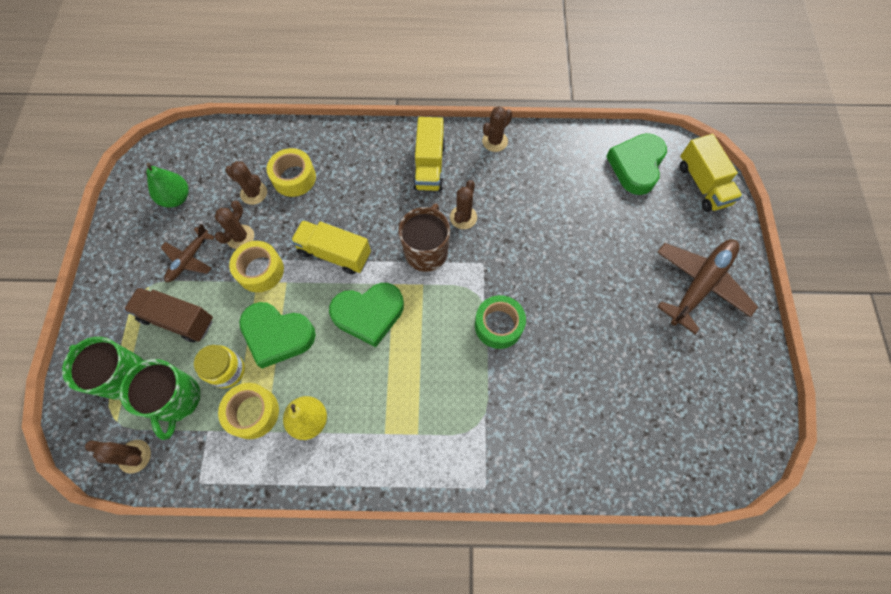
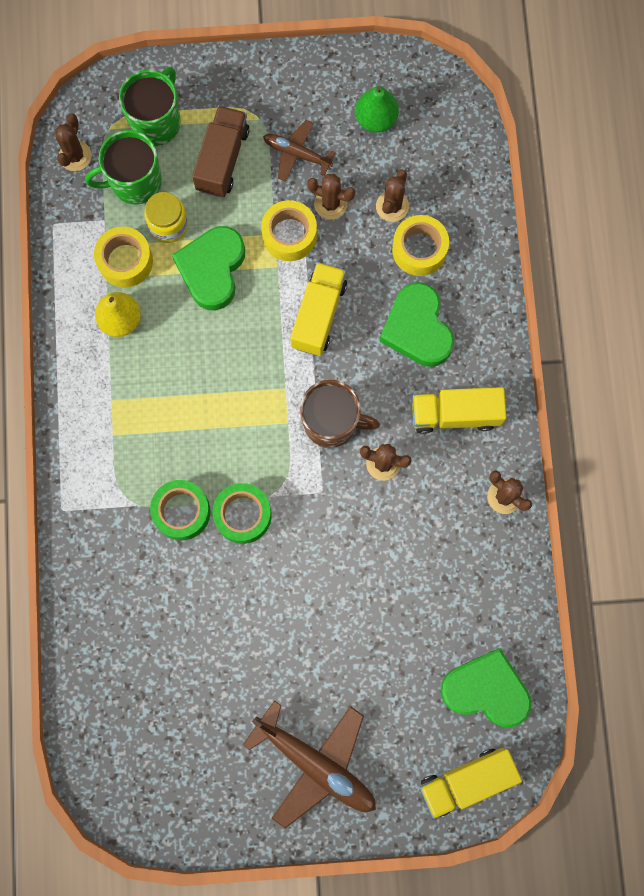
camera: 85 degrees right, 10 degrees up
green heart [329,283,404,347] -> green heart moved to [380,282,454,367]
none -> green tape [150,480,211,540]

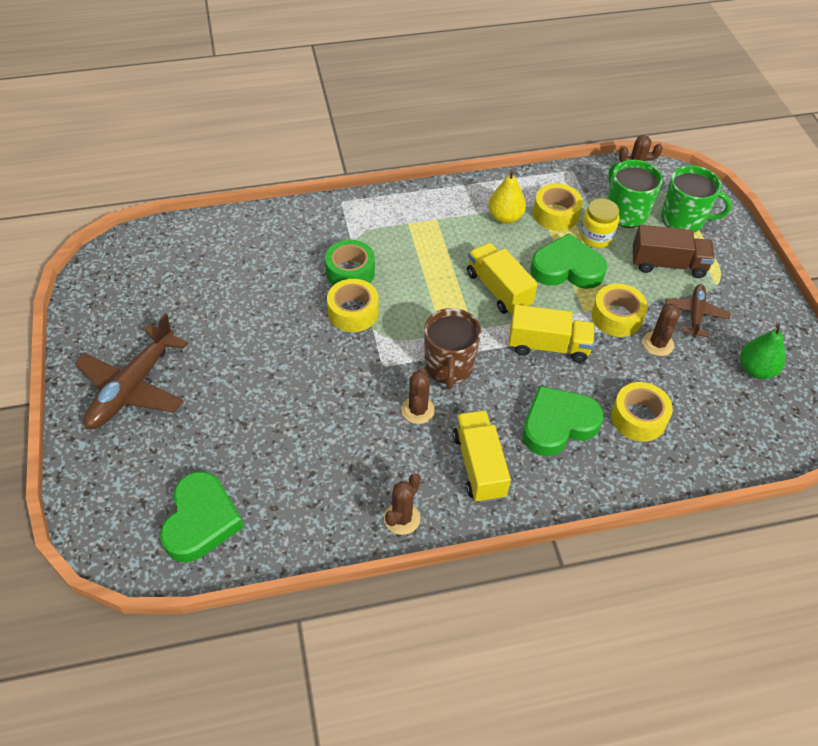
camera: 80 degrees right, 25 degrees down
green tape [212,483,272,544] -> yellow tape [327,279,379,332]
brown cactus [376,170,409,222] -> none
yellow truck [420,748,522,819] -> yellow truck moved to [467,243,537,314]

